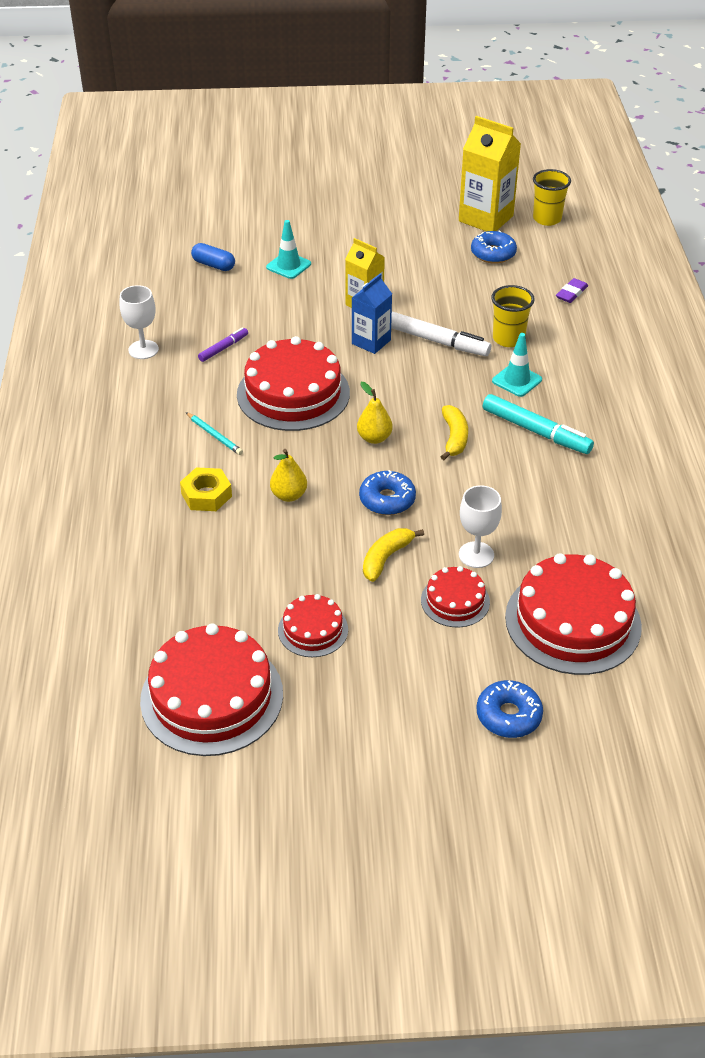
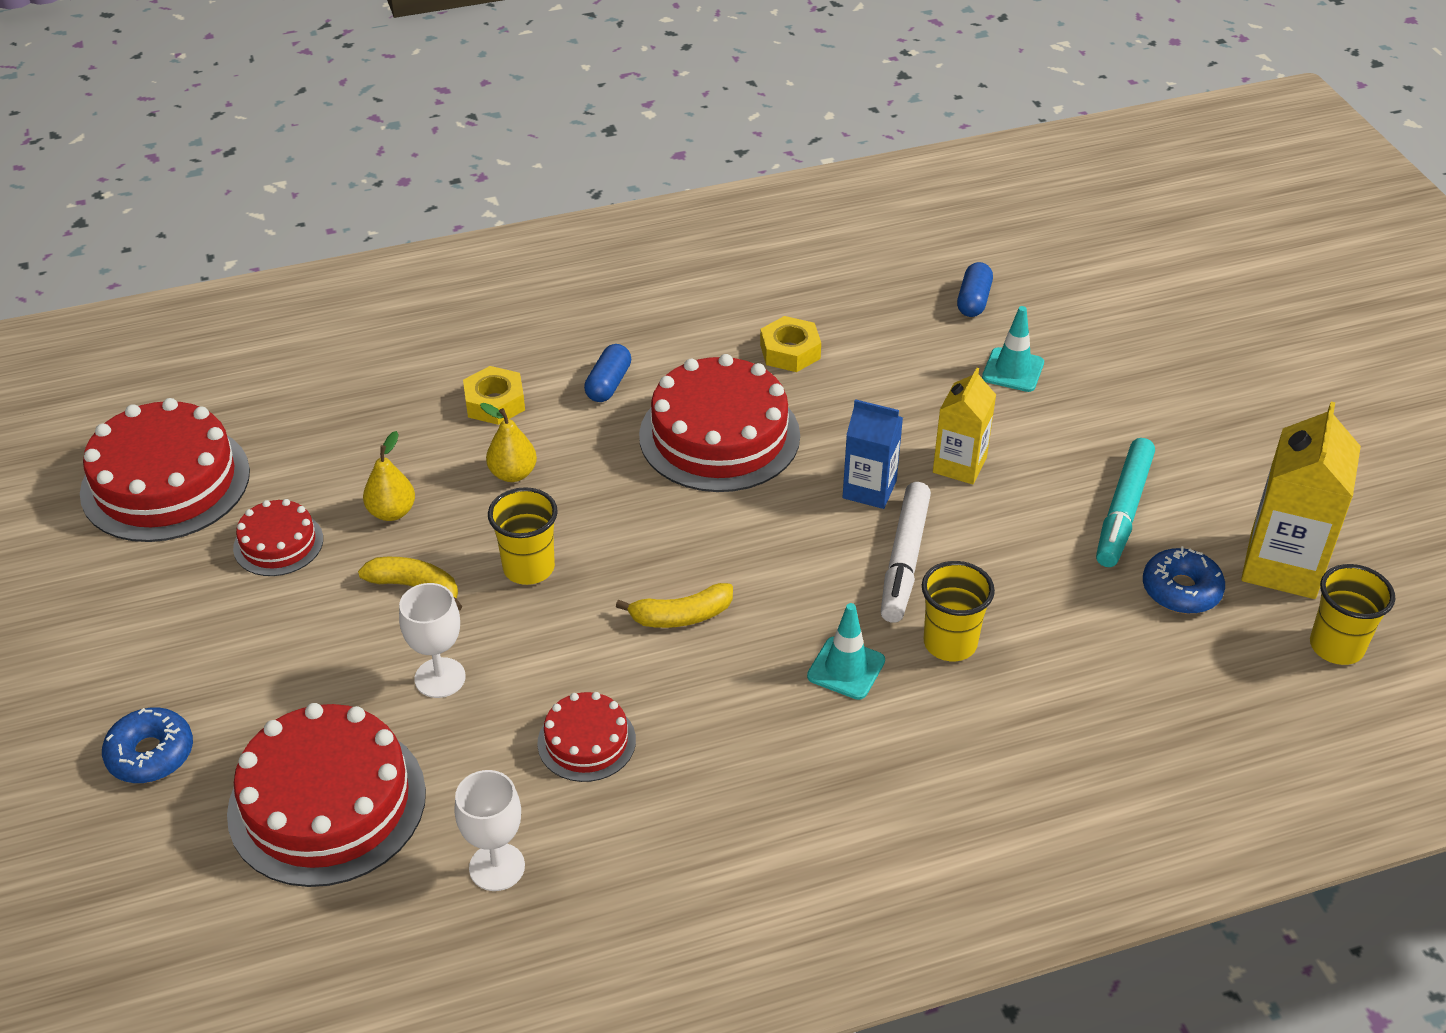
camera: 75 degrees right, 0 degrees up
white goblet [120,285,159,359] -> white goblet moved to [454,770,525,891]
turquoise pencil [186,412,243,455] -> blue capsule [584,344,631,402]
purple marker [198,327,248,362] -> yellow nut [760,316,821,372]
yellow pear [357,382,393,444] -> yellow pear moved to [363,431,415,521]
blue donut [359,470,416,515] -> yellow cup [488,487,558,585]
red cake [421,566,490,627] -> red cake moved to [537,692,636,782]
turquoise marker [483,394,594,454] -> turquoise marker moved to [1096,438,1155,567]
purple eraser [556,278,588,303] -> none

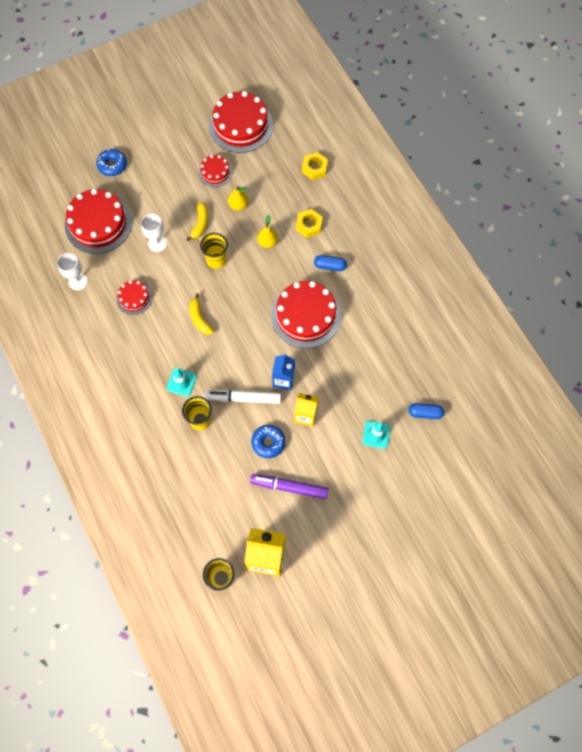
camera: 80 degrees right, 25 degrees up
yellow nut [760,316,821,372] -> yellow nut moved to [302,152,328,180]
turquoise marker [1096,438,1155,567] -> purple marker [250,474,329,499]
blue donut [1143,546,1225,614] -> blue donut moved to [251,425,285,458]

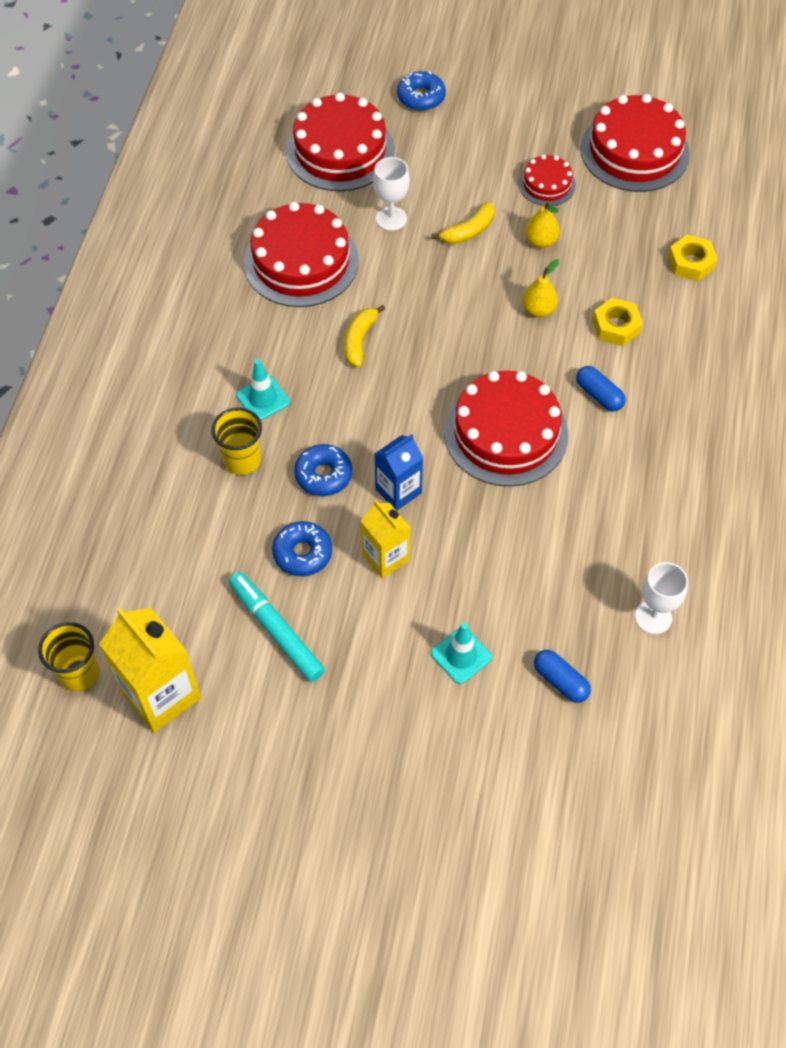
camera: 40 degrees right, 10 degrees down
white goblet [57,253,88,290] -> white goblet moved to [635,562,688,634]
red cake [116,280,153,315] -> red cake [244,202,359,307], size x1.93
yellow cup [200,233,228,269] -> none
white marker [205,390,281,404] -> blue donut [294,444,352,496]
purple marker [250,474,329,499] -> turquoise marker [229,572,325,682]

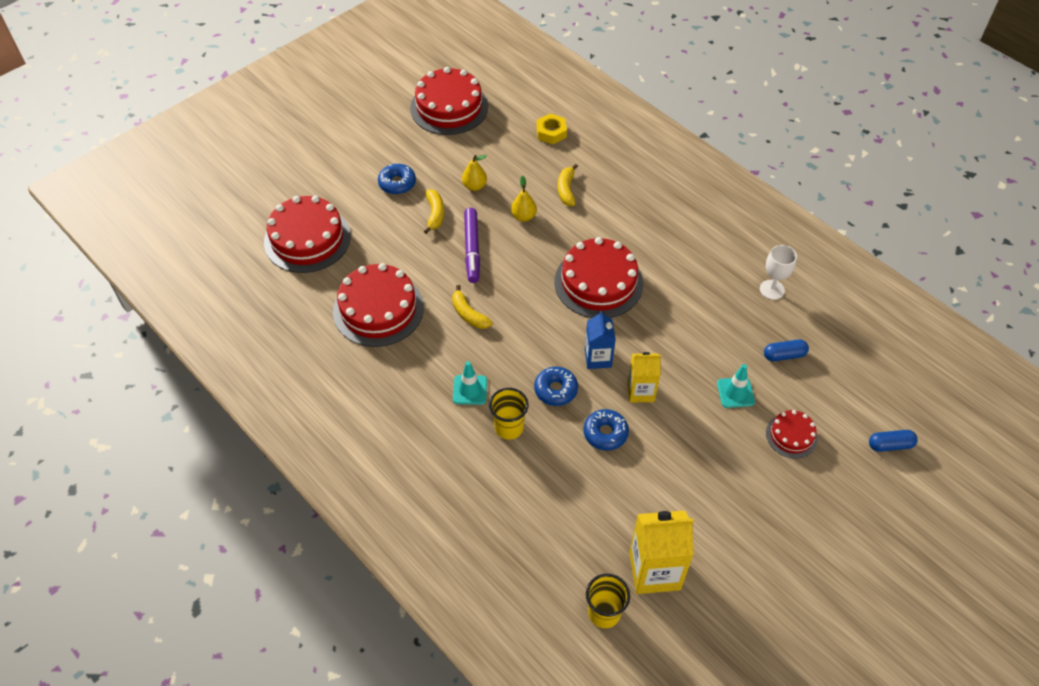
camera: 55 degrees left, 5 degrees down
turquoise marker [229,572,325,682] -> none
white goblet [373,157,410,231] -> none
blue donut [397,71,446,111] -> blue donut moved to [378,164,416,194]
red cake [518,155,576,206] -> red cake moved to [766,410,818,458]
blue capsule [576,366,625,412] -> blue capsule moved to [869,430,918,452]
yellow nut [593,298,643,346] -> yellow banana [558,164,578,206]
none -> purple marker [464,208,480,283]

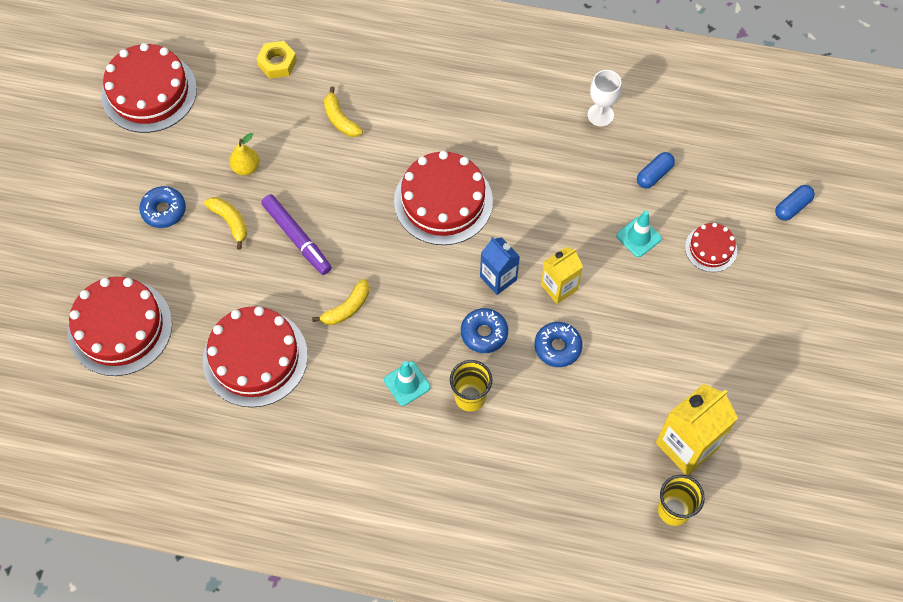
camera: 35 degrees left, 10 degrees up
yellow banana [452,285,493,329] -> yellow banana turned 60 degrees counterclockwise [312,278,369,325]
yellow pear [511,176,537,222] -> none

